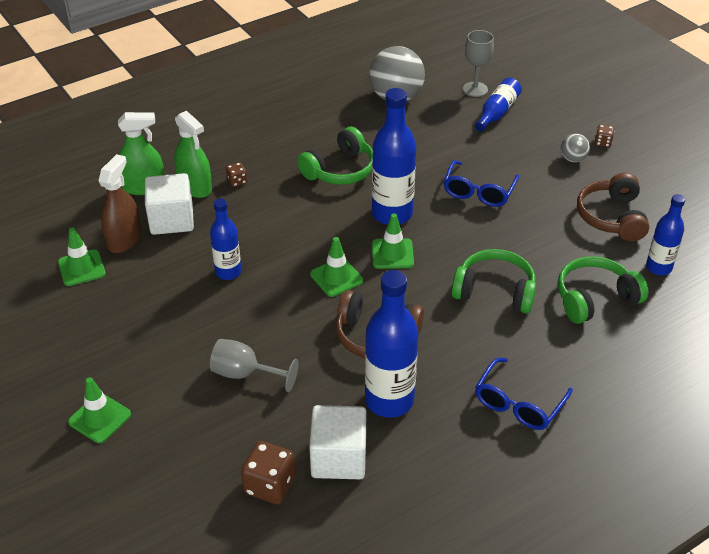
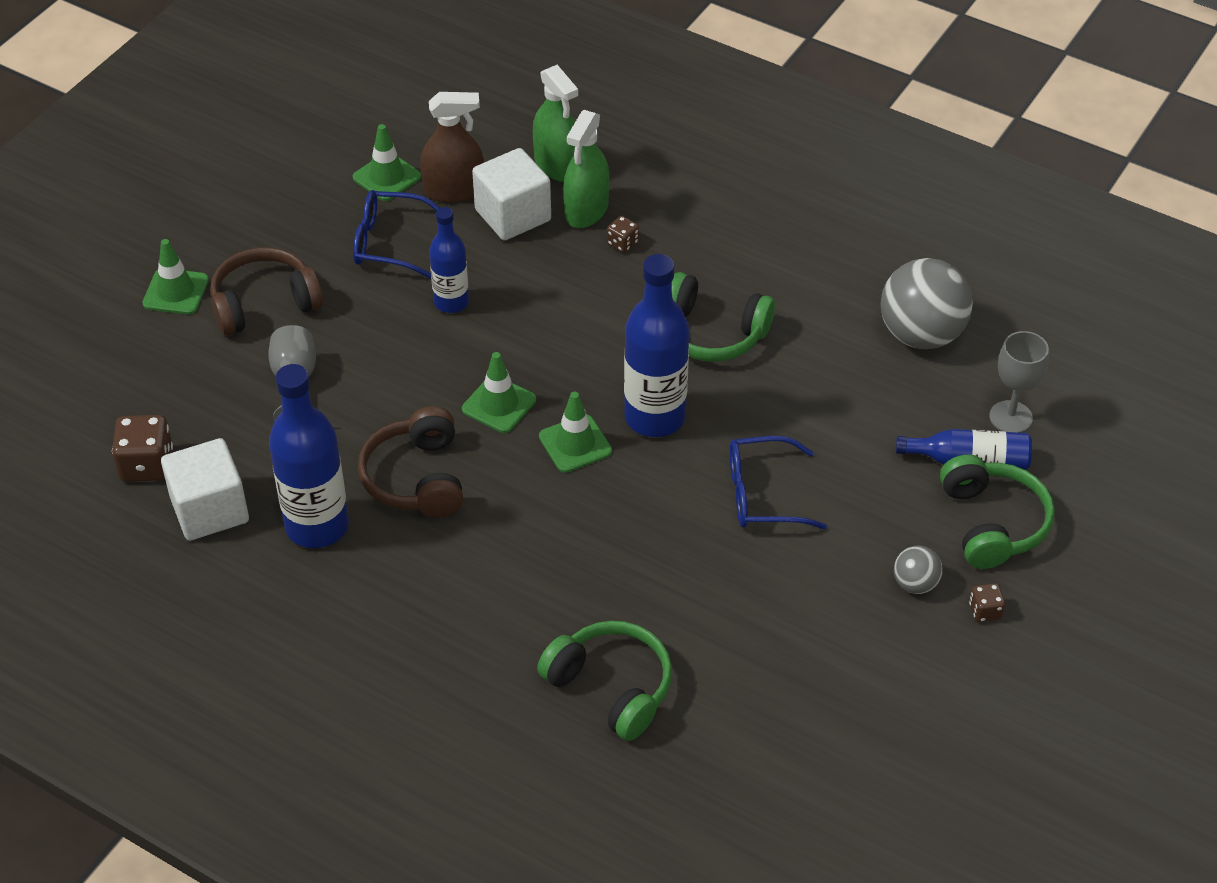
camera: 65 degrees right, 5 degrees up
green headphones [451,249,536,314] -> green headphones moved to [940,455,1055,569]
blue glasses [475,358,573,430] -> blue glasses moved to [353,190,440,278]
brown headphones [577,172,649,241] -> brown headphones moved to [210,247,323,336]
blue bottle [646,194,685,275] -> none

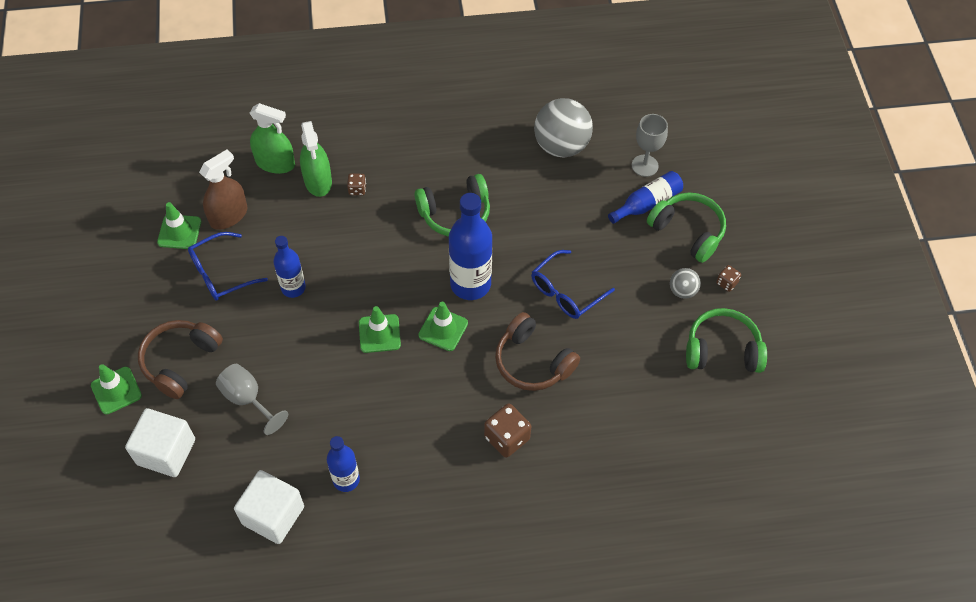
camera: 40 degrees left, 10 degrees up
brown dice [112,415,173,482] -> brown dice moved to [484,404,531,458]
blue bottle [269,364,349,548] -> blue bottle [327,436,360,492], size x0.60
brown headphones [358,406,463,518] -> brown headphones moved to [495,312,580,391]
white cube [472,148,551,240] -> white cube moved to [125,408,195,477]
green headphones [537,621,672,741] -> green headphones moved to [686,308,767,373]

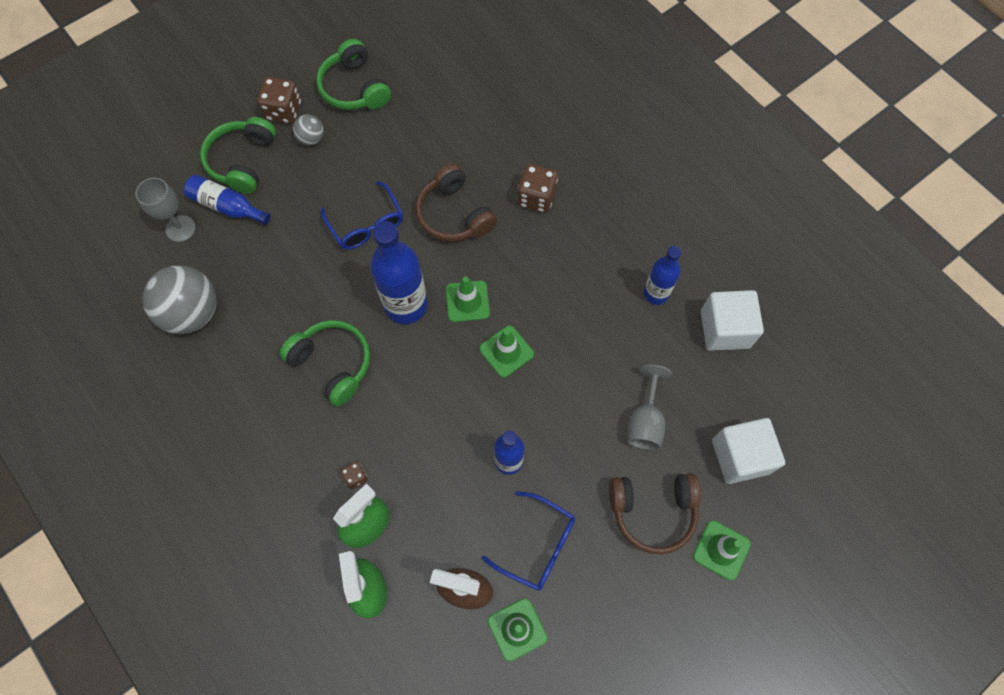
camera: 120 degrees left, 10 degrees up
brown headphones [495,312,580,391] -> brown headphones turned 135 degrees clockwise [415,164,497,242]
blue glasses [531,250,615,319] -> blue glasses turned 45 degrees clockwise [321,181,403,250]
brown dice [716,265,741,292] -> brown dice [257,77,301,124], size x1.88

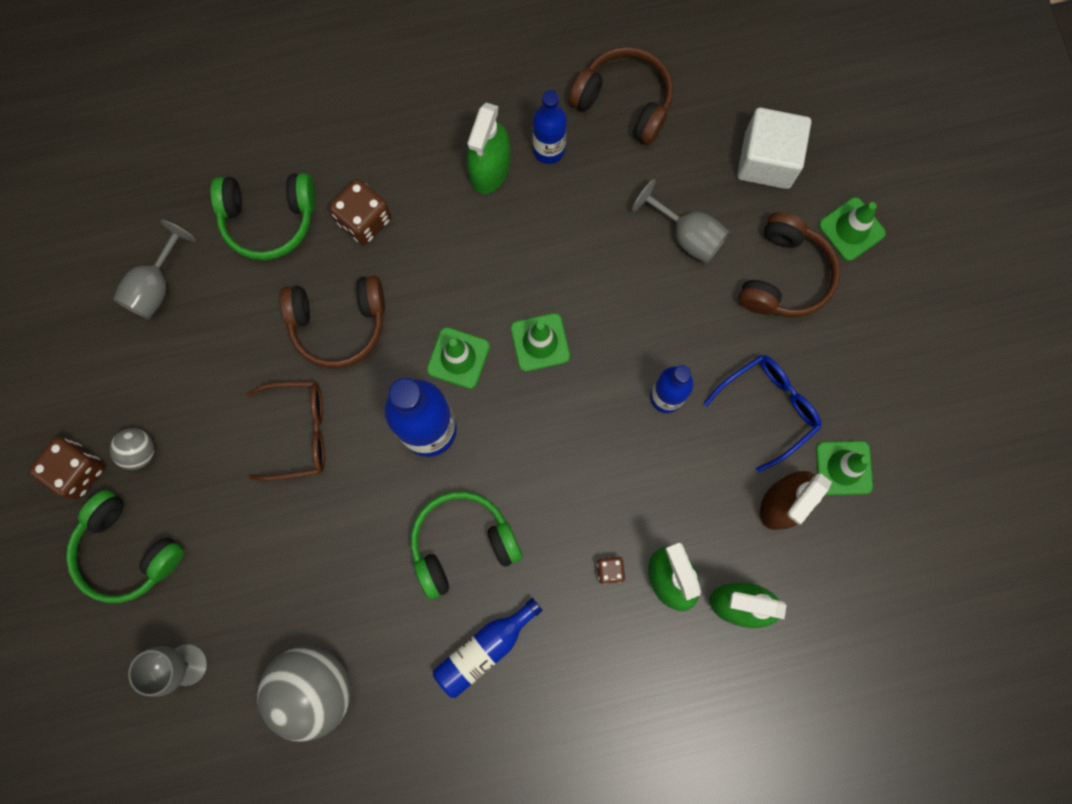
camera: 65 degrees left, 10 degrees up
blue bottle [184,175,271,225] -> blue bottle moved to [433,598,543,698]
green headphones [316,39,391,110] -> green headphones moved to [210,173,315,260]
blue glasses [321,181,403,250] -> brown glasses [246,381,325,481]
white cube [701,290,764,351] -> brown headphones [569,46,673,145]
none -> grey goblet [113,219,196,319]
none -> green spray bottle [467,103,510,194]

